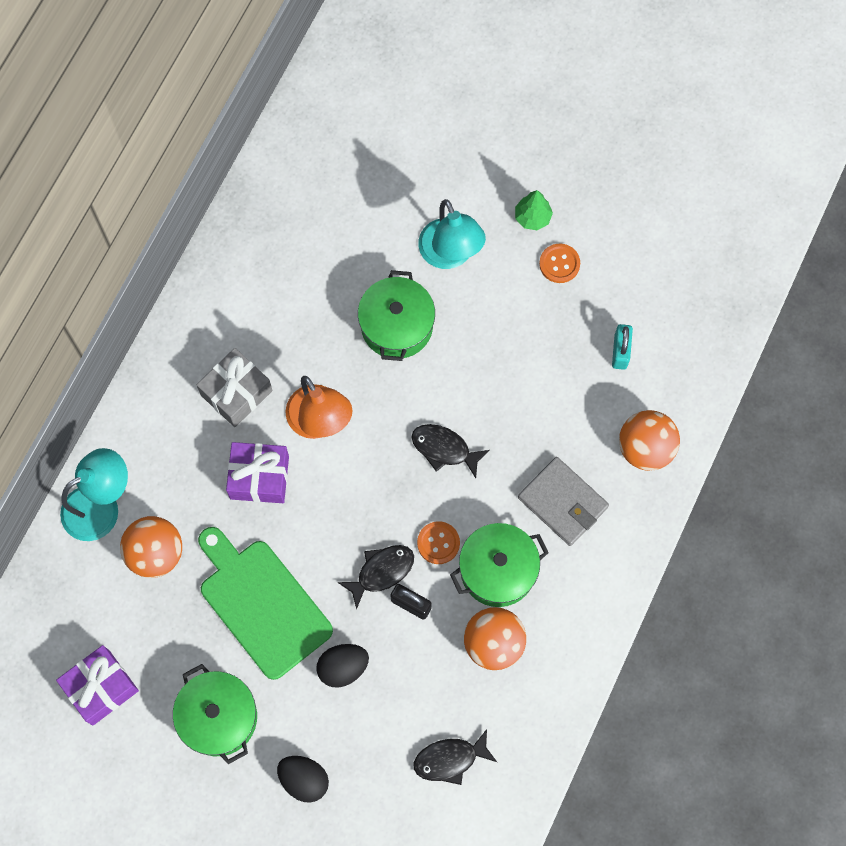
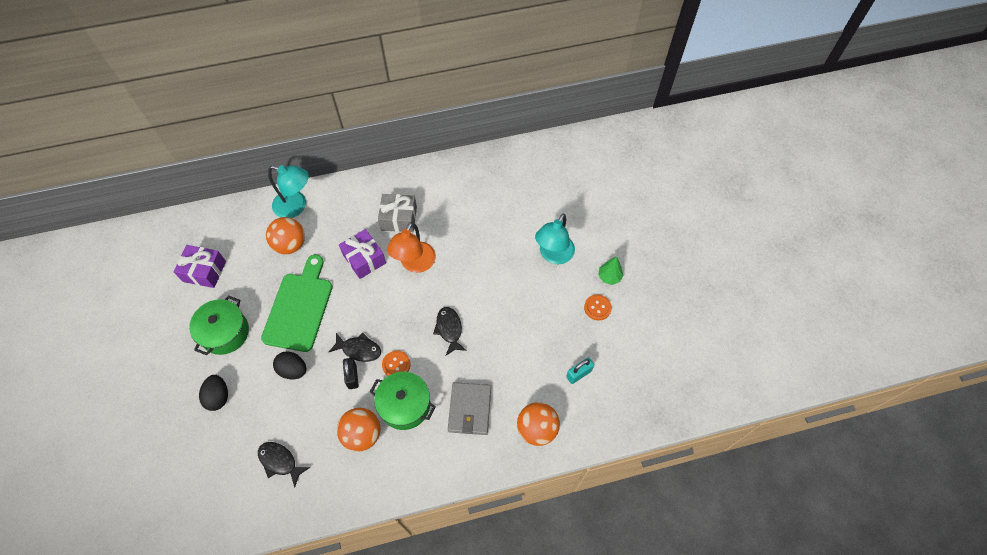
camera: 50 degrees right, 10 degrees down
green pot [358,270,435,361] -> none

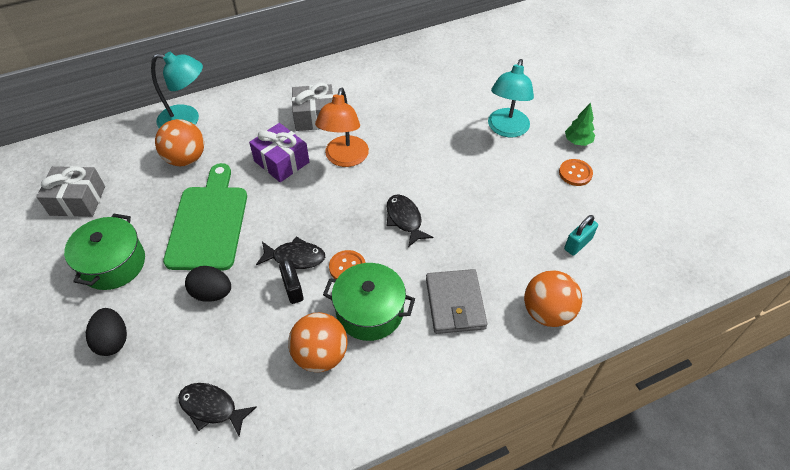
camera: 10 degrees left, 10 degrees down
purple gift [174,245,226,288] -> grey gift [37,166,105,217]

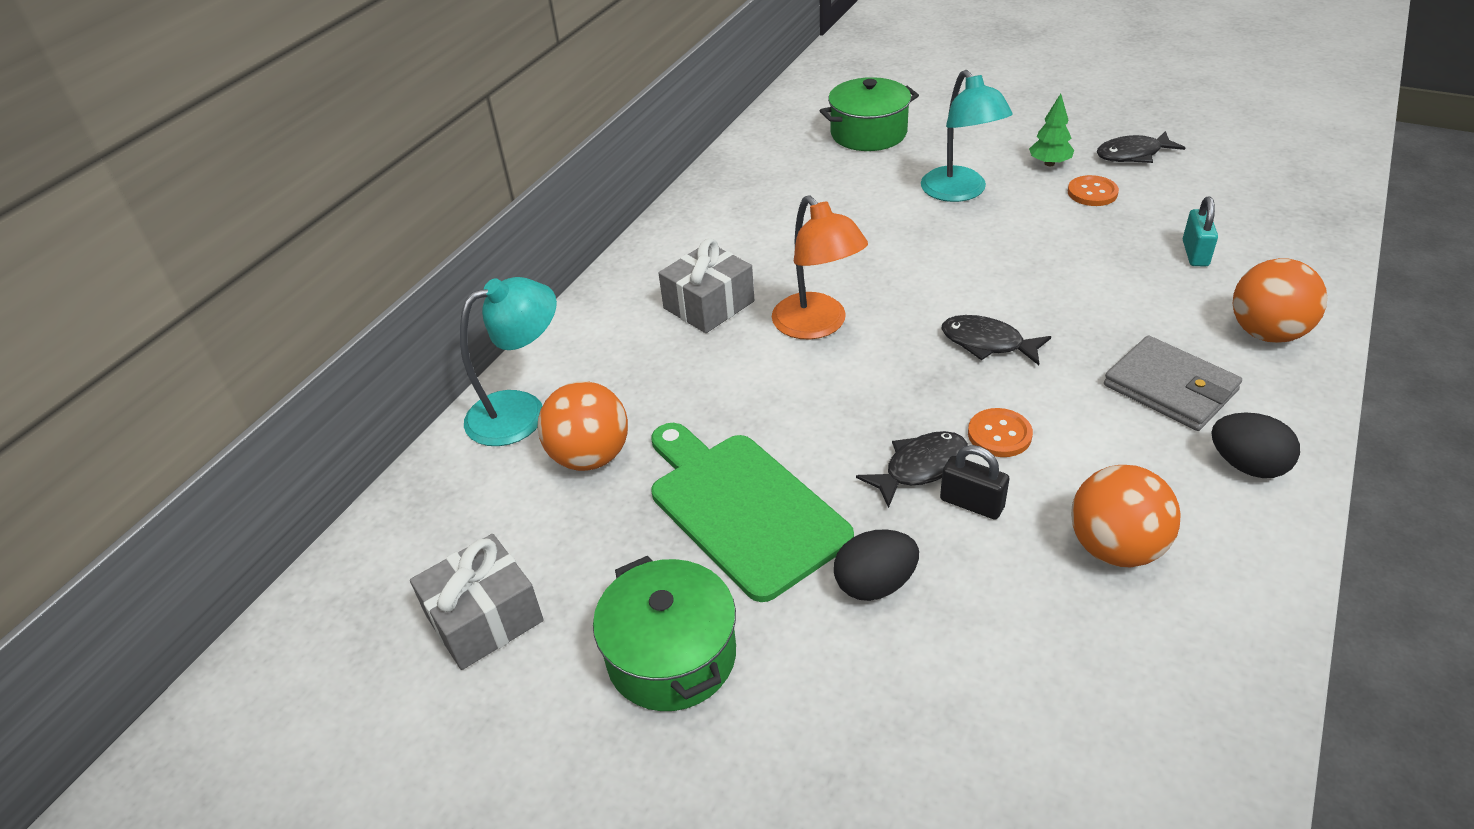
camera: 35 degrees left, 10 degrees down
black egg [86,308,127,356] -> black egg moved to [1211,413,1300,478]
black fish [178,383,257,436] -> black fish moved to [1097,131,1185,163]
purple gift [249,123,309,182] -> none
green pot [323,263,415,341] -> green pot moved to [820,77,919,151]

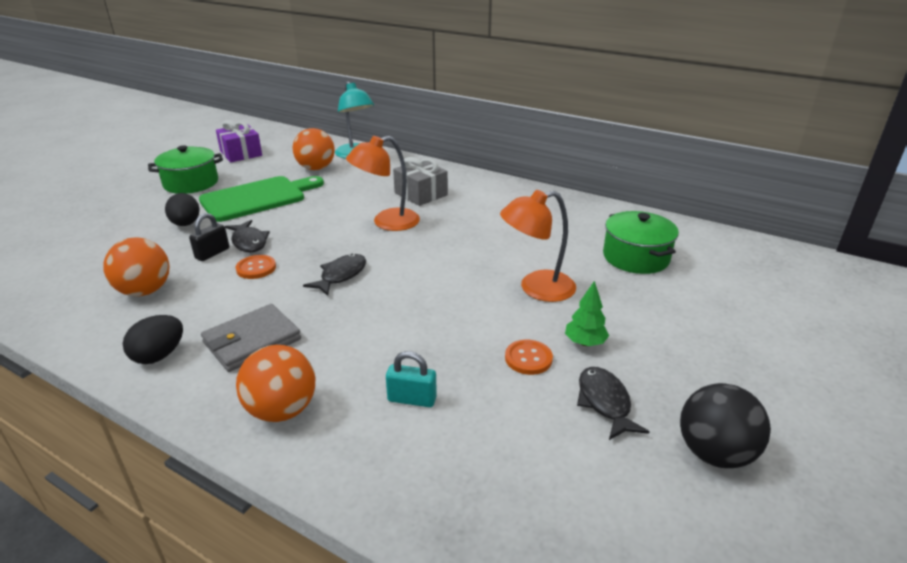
camera: 90 degrees right, 10 degrees down
grey gift [410,534,544,670] -> purple gift [216,120,262,162]
turquoise lamp [921,70,1012,202] -> orange lamp [500,190,576,302]
none -> black ball [680,383,771,468]

